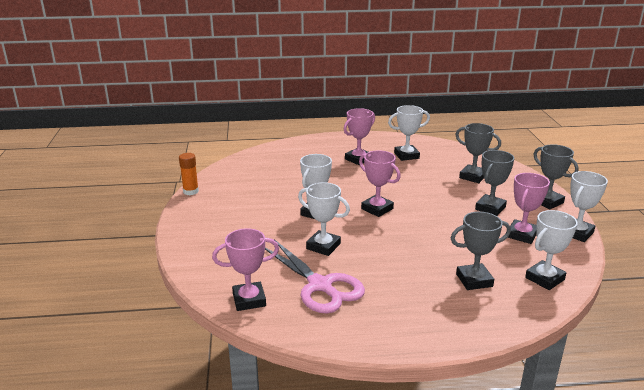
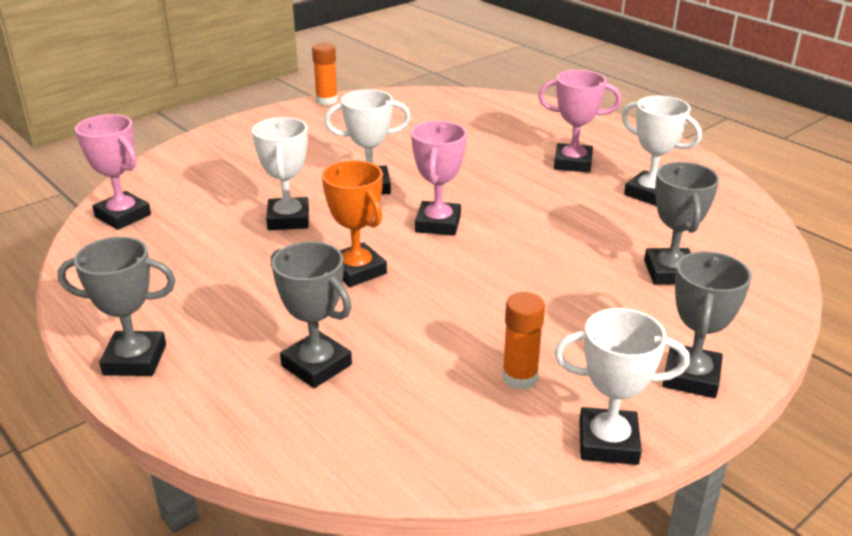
camera: 55 degrees right, 5 degrees up
pink scissors [265,239,365,313] -> none
grey trophy [475,150,514,216] -> grey trophy moved to [57,237,176,376]
pink trophy [508,173,550,244] -> orange glue stick [502,292,545,389]
white trophy [525,210,578,290] -> none
none -> orange trophy [322,160,387,287]

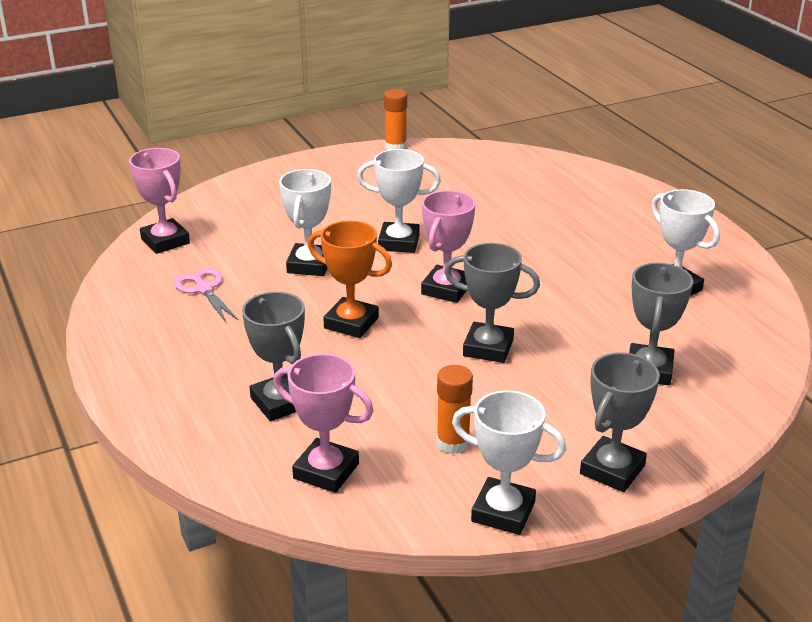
camera: 15 degrees right, 0 degrees up
grey trophy [57,237,176,376] -> grey trophy moved to [444,243,540,363]
orange trophy [322,160,387,287] -> orange trophy turned 45 degrees counterclockwise [308,221,392,338]
pink trophy [538,70,621,172] -> pink trophy moved to [273,354,374,493]
none -> pink scissors [174,268,239,322]

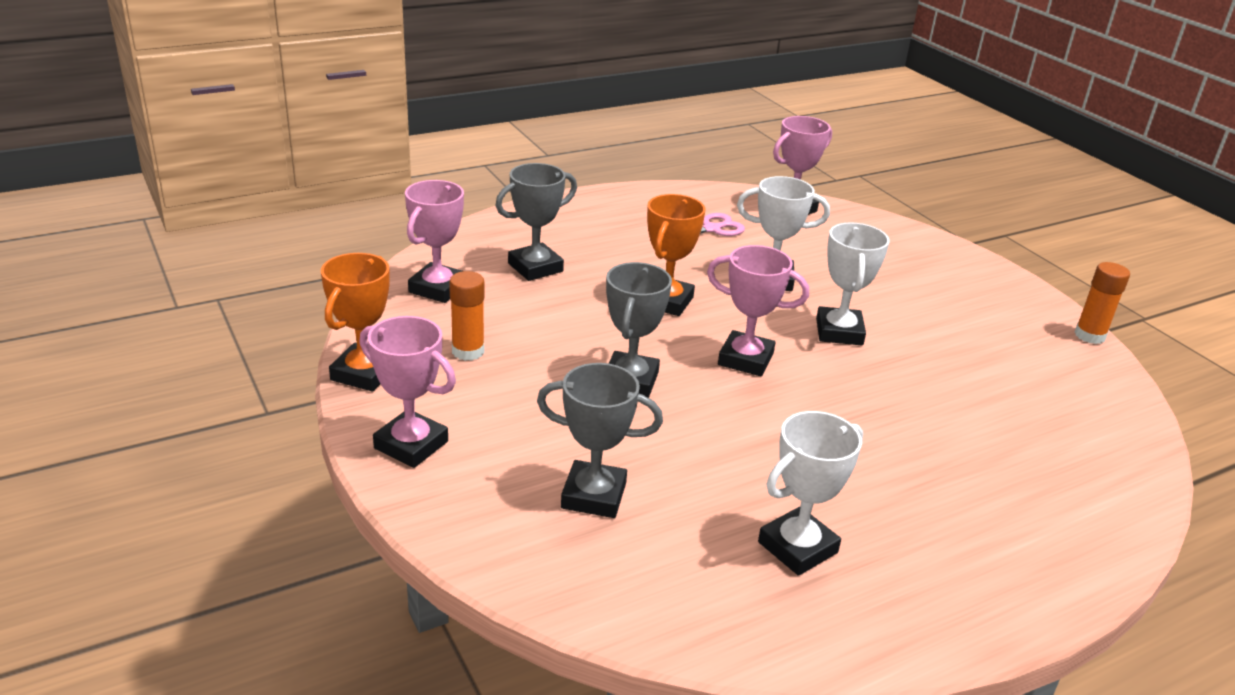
camera: 85 degrees right, 0 degrees up
white trophy [452,390,566,535] -> orange trophy [321,253,390,392]
grey trophy [580,352,660,492] -> pink trophy [359,316,456,468]

